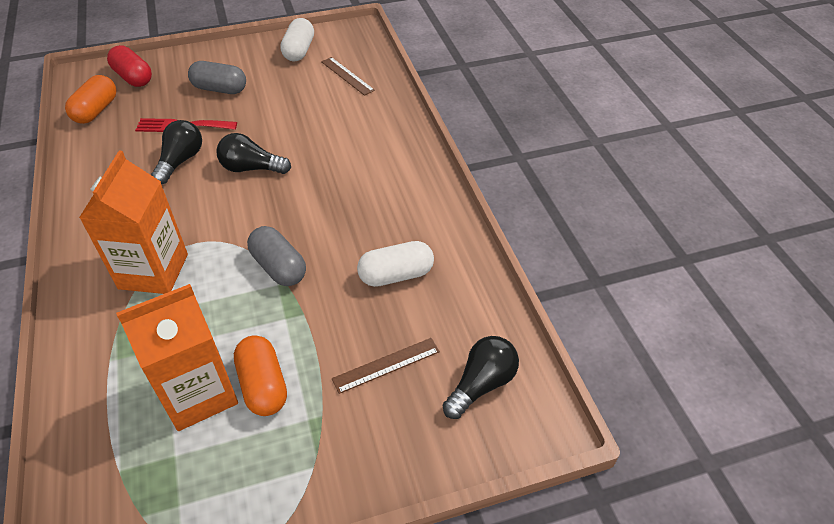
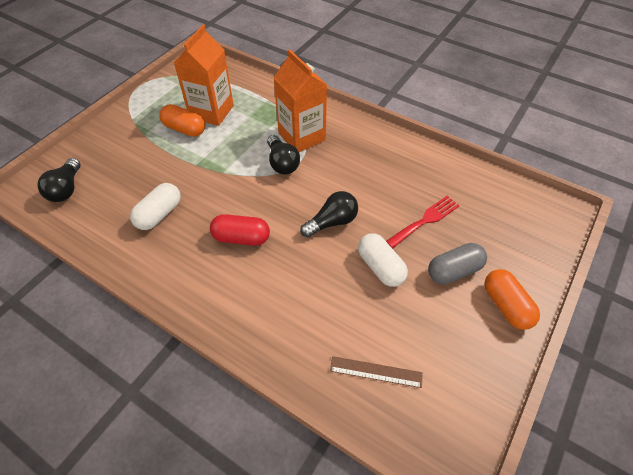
camera: 140 degrees right, 5 degrees up
orange capsule [65,75,116,124] -> orange capsule moved to [484,269,540,330]
red capsule [107,45,152,87] -> red capsule moved to [210,214,270,246]
black light bulb [151,120,202,184] -> black light bulb moved to [267,135,300,175]
grey capsule [247,226,306,286] -> none
white capsule [280,18,314,61] -> white capsule moved to [358,233,408,287]
brown ruler [332,338,440,394] -> none

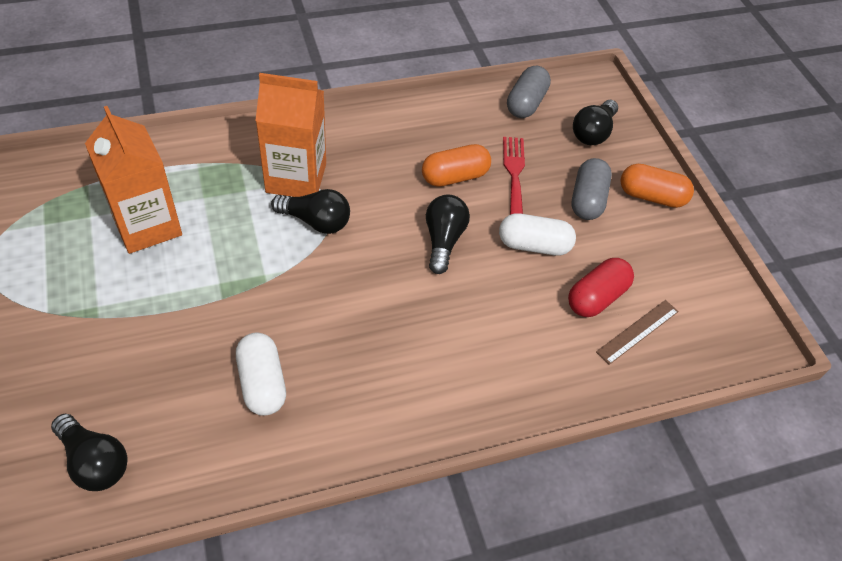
camera: 55 degrees left, 0 degrees up
orange capsule [159,104,205,137] -> orange capsule moved to [422,144,491,187]
red capsule [210,214,270,246] -> red capsule moved to [568,258,634,317]
none -> grey capsule [507,66,551,118]
none -> black light bulb [573,100,618,145]

